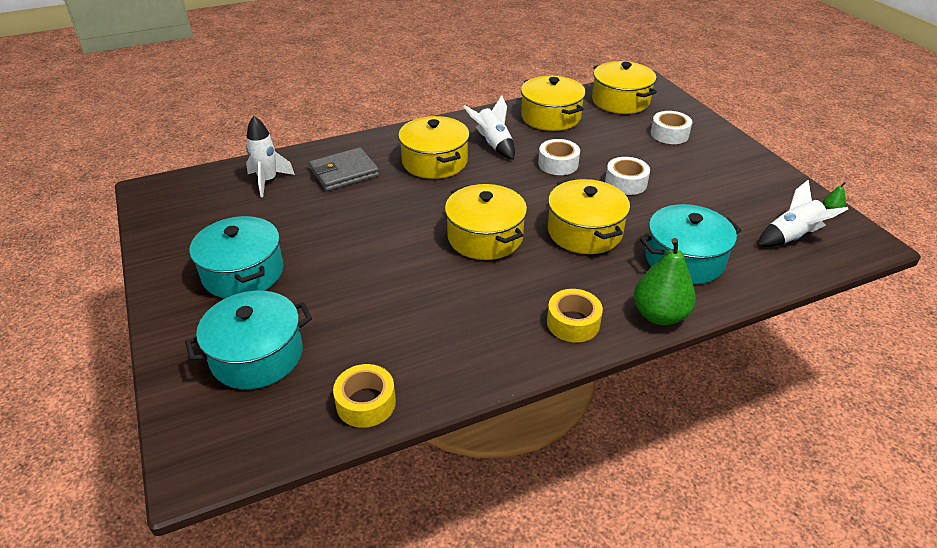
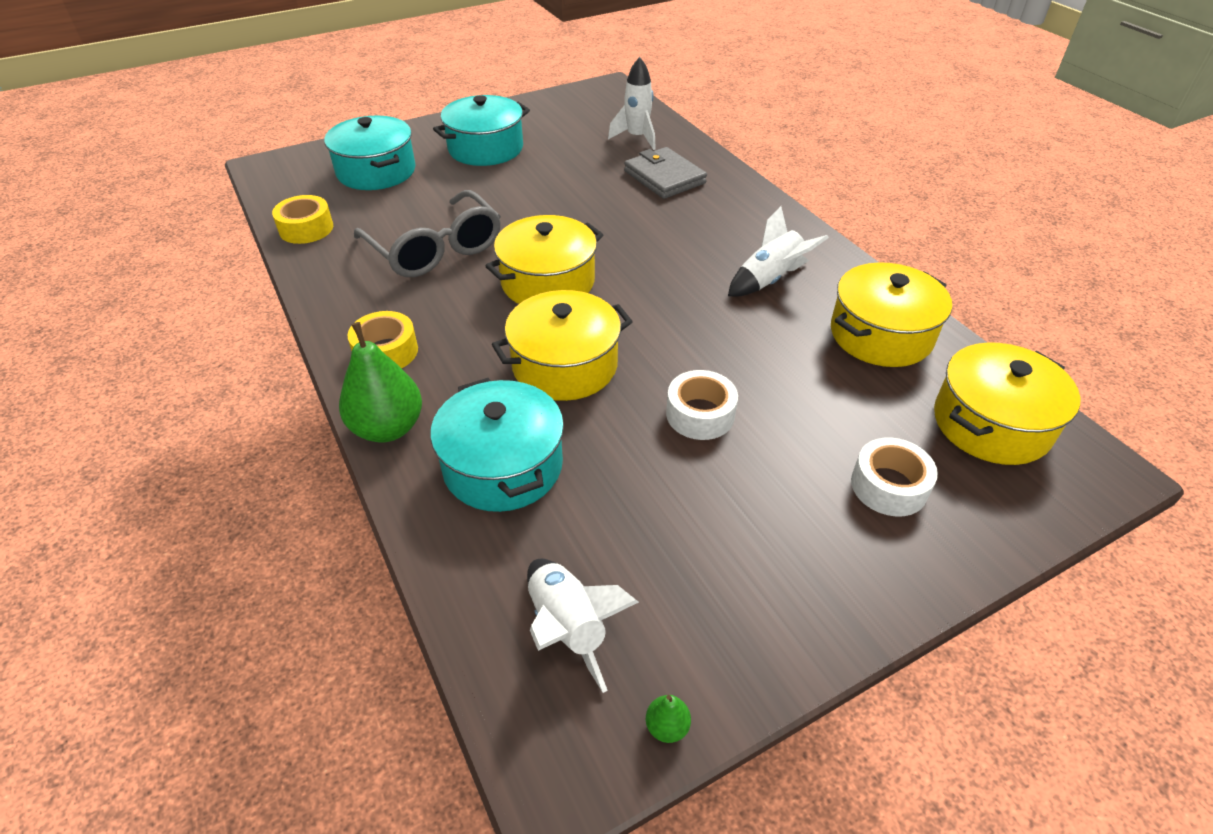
camera: 85 degrees right, 5 degrees up
yellow pot [398,116,469,179] -> none
white tape [538,139,580,175] -> none
none -> grey glasses [354,190,501,277]

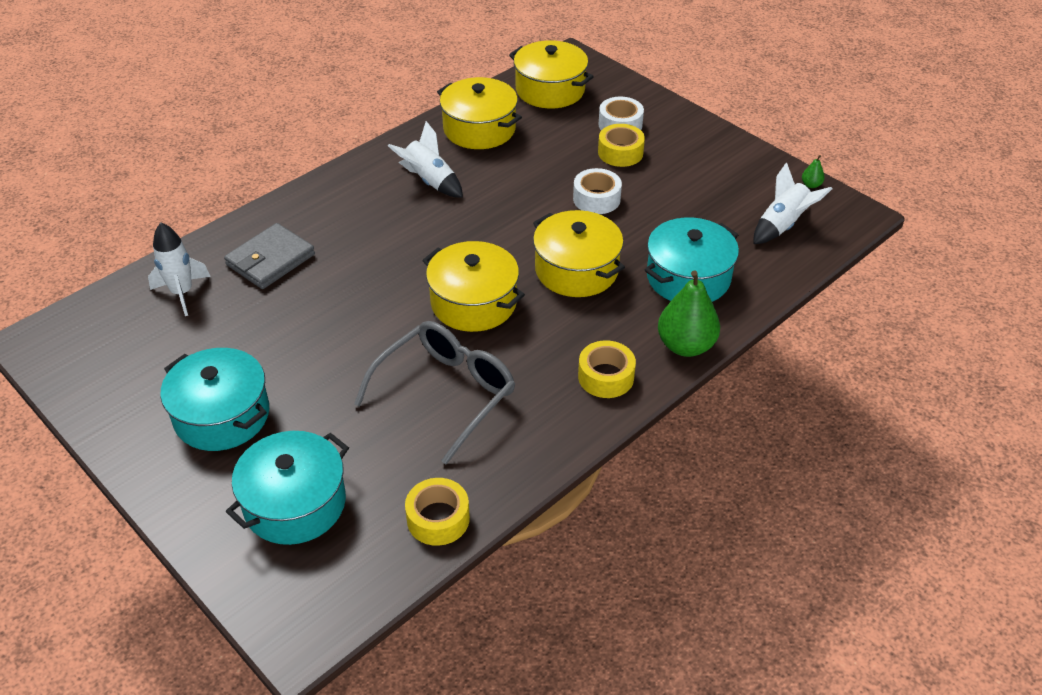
camera: 105 degrees left, 0 degrees up
none -> yellow tape [598,124,645,167]

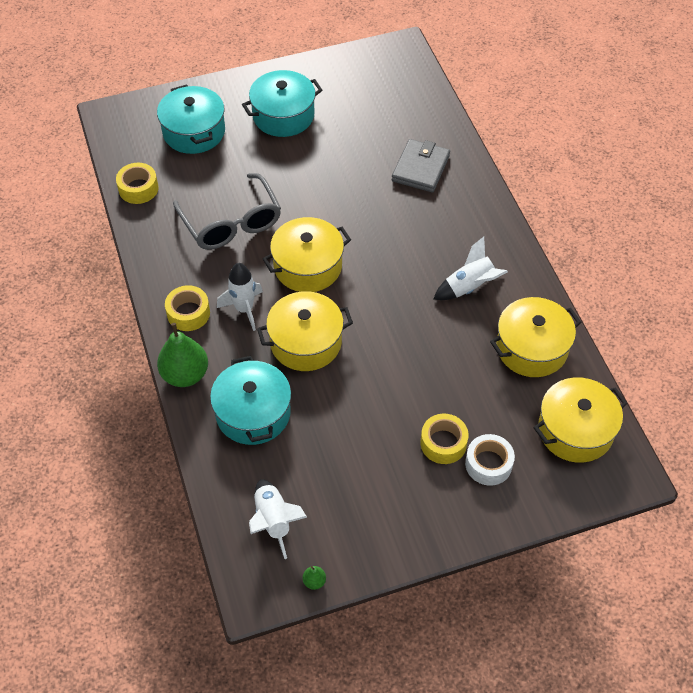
camera: 115 degrees right, 10 degrees up
white rocket [148,223,211,316] -> white rocket moved to [217,263,263,331]
grey wallet [224,223,315,289] -> grey wallet turned 45 degrees clockwise [392,139,450,192]
white tape [573,168,622,214] -> none

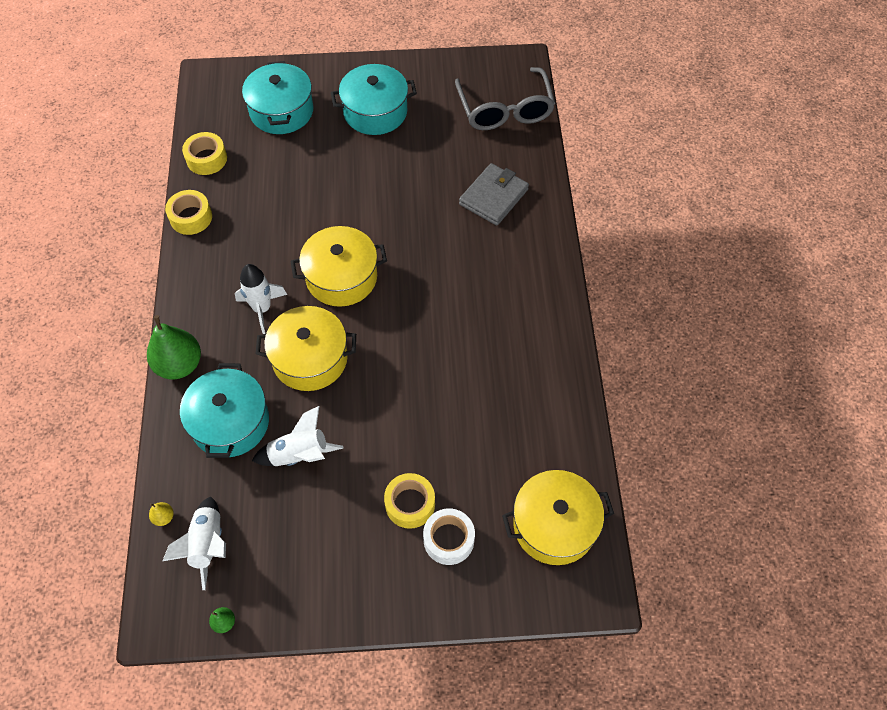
camera: 15 degrees right, 5 degrees up
yellow tape [165,285,210,331] -> yellow tape moved to [165,190,212,235]
grey glasses [173,173,281,250] -> grey glasses moved to [455,67,555,130]
white rocket [434,237,508,300] -> white rocket moved to [252,406,343,466]
yellow pot [490,297,582,377] -> none
none -> yellow pear [149,502,174,526]

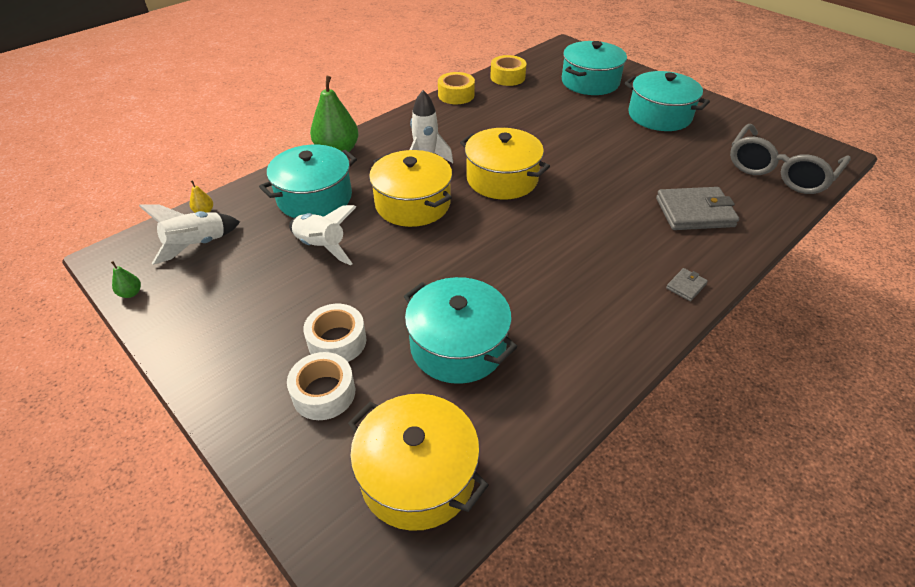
camera: 50 degrees right, 15 degrees down
yellow tape [384,473,435,529] -> white tape [303,304,366,362]
none -> turquoise pot [403,277,517,384]
none -> grey wallet [666,268,708,301]

